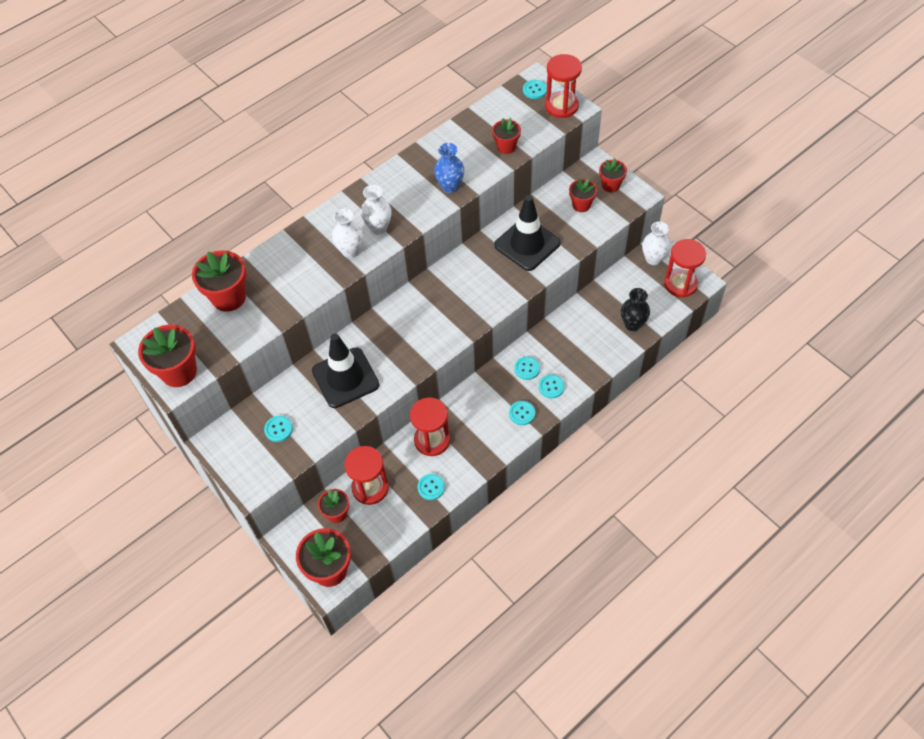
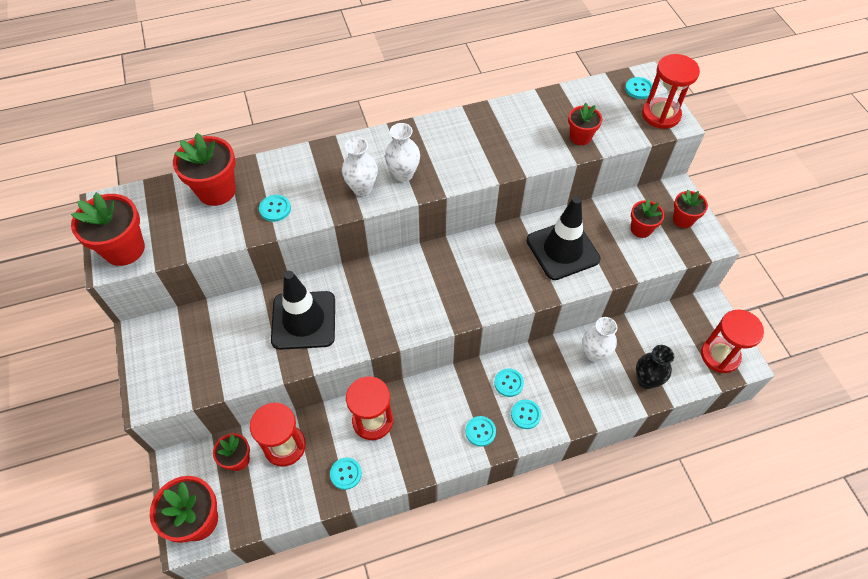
camera: 20 degrees right, 0 degrees up
turquoise button [264,416,293,442] -> turquoise button moved to [259,195,291,222]
blue vase [434,143,464,193] -> none
white vase [642,221,670,265] -> white vase moved to [583,317,617,362]

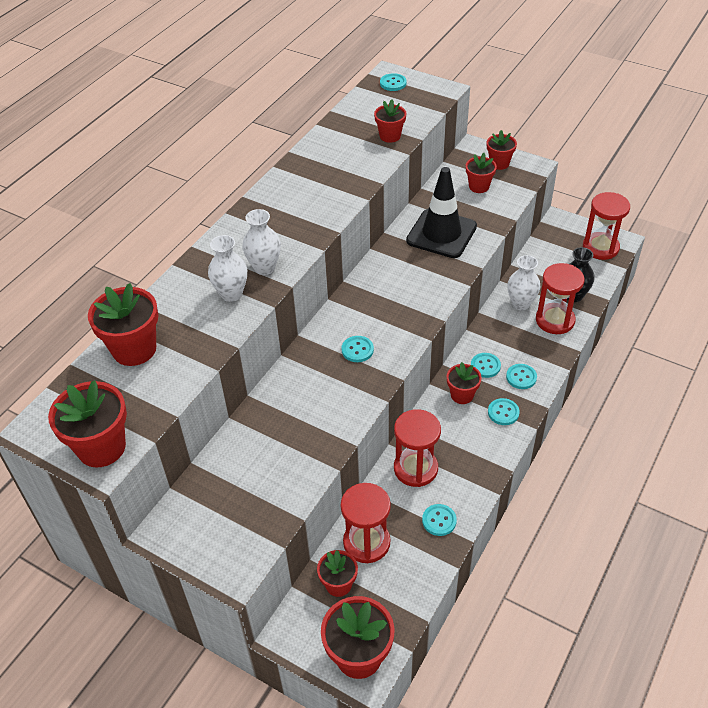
camera: 40 degrees left, 10 degrees down
turquoise button [259,195,291,222] -> turquoise button moved to [341,336,374,362]
black traffic cone [271,271,335,350] -> none
white vase [385,123,420,182] -> white vase moved to [208,235,247,302]
red hourglass [642,54,700,129] -> red hourglass moved to [536,263,584,334]
none -> red flower pot [447,362,482,404]

